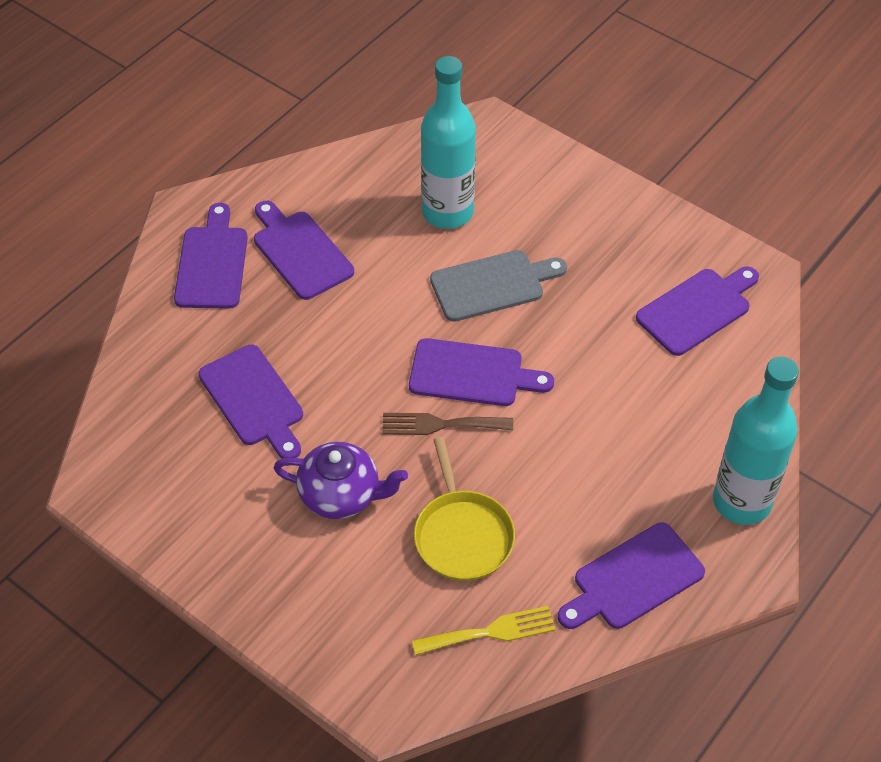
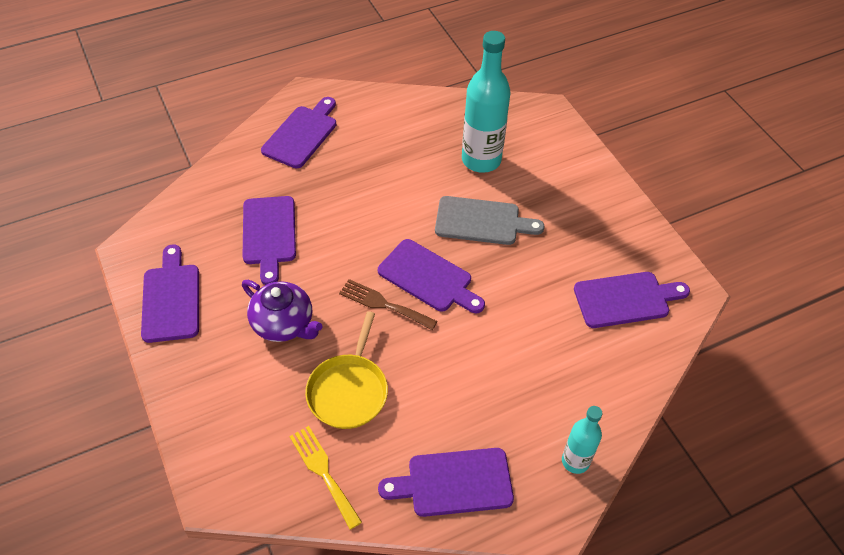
camera: 25 degrees right, 0 degrees up
purple cutting board [254,201,354,300] -> purple cutting board moved to [141,244,199,343]
yellow fork [412,606,556,655] -> yellow fork turned 135 degrees counterclockwise [290,426,362,529]
turquoise bottle [713,356,799,525] -> turquoise bottle [562,406,602,474], size x0.56

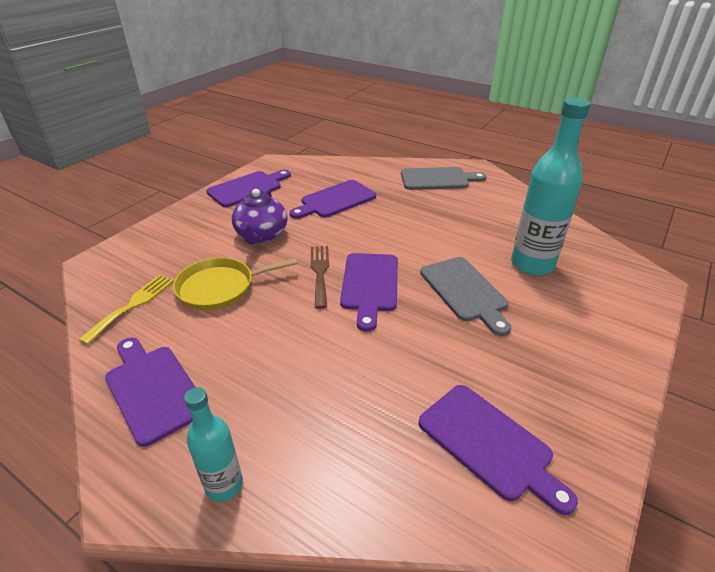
camera: 60 degrees right, 15 degrees down
purple cutting board [261,97,336,168] -> grey cutting board [401,167,487,190]

